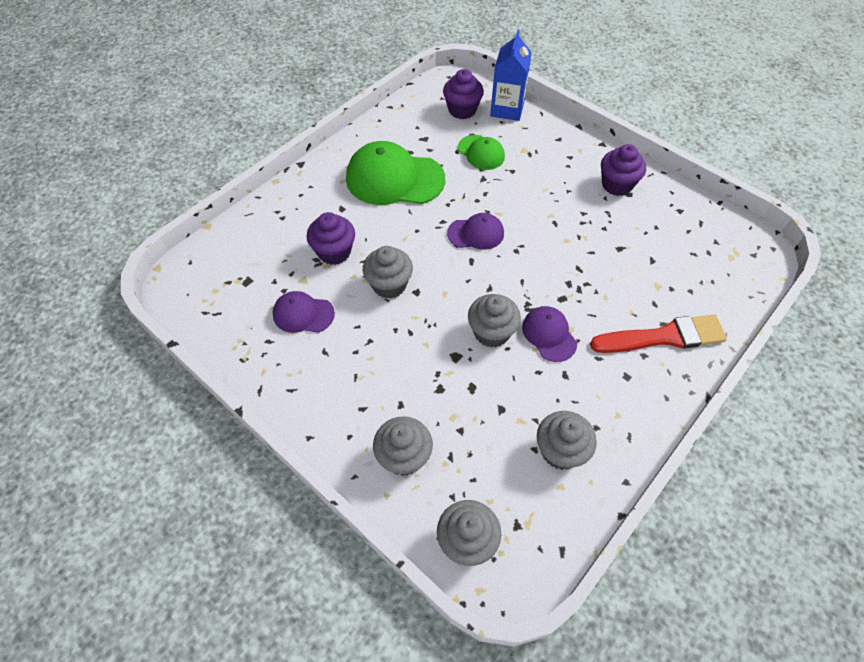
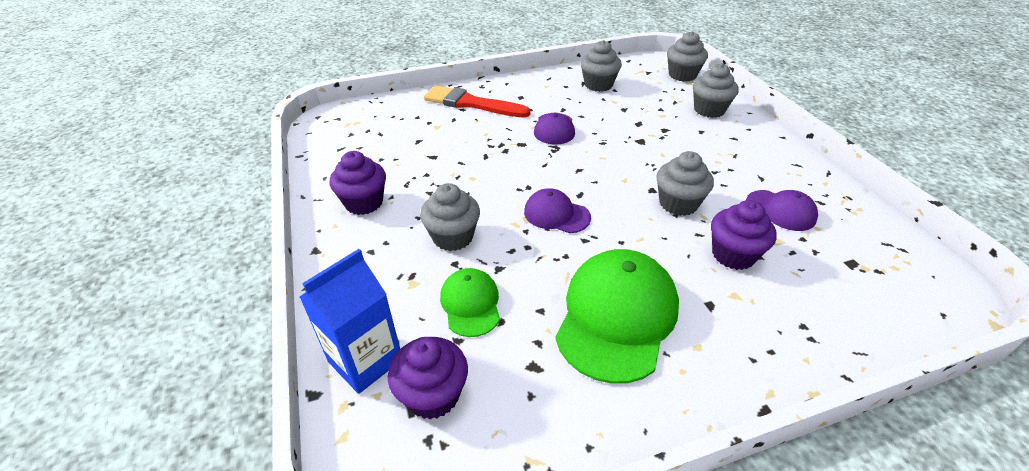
camera: 150 degrees left, 15 degrees down
green cap [346,141,445,205] -> green cap turned 105 degrees counterclockwise [555,249,679,384]
grey cupcake [468,294,521,348] -> grey cupcake moved to [420,183,480,251]

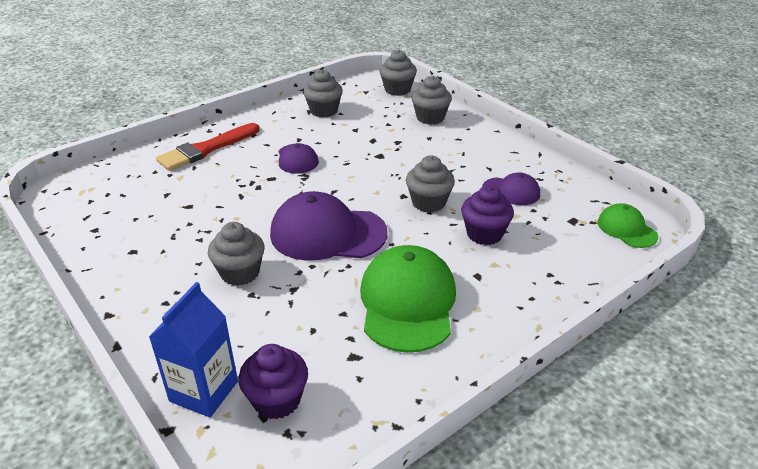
camera: 20 degrees left, 5 degrees down
purple cupcake [330,151,386,215] -> none
red brush [424,85,531,118] -> red brush turned 45 degrees counterclockwise [156,123,259,171]
green cap [440,268,500,337] -> green cap moved to [598,203,658,248]
purple cap [524,188,591,233] -> purple cap [270,191,388,261], size x1.87

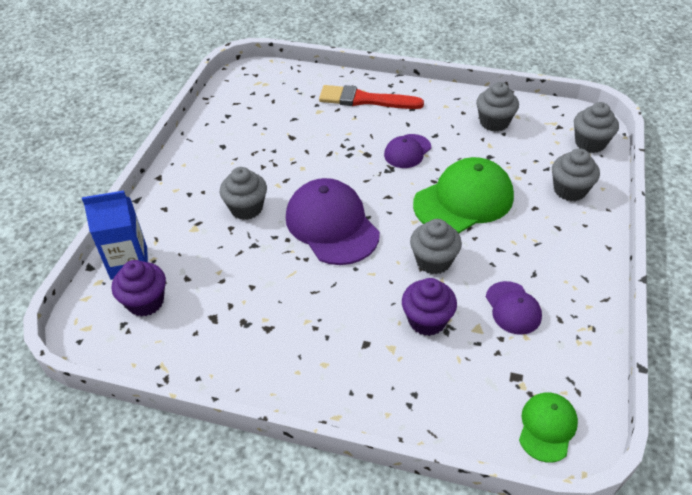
camera: 55 degrees right, 10 degrees up
green cap [360,245,456,353] -> green cap moved to [413,157,514,233]

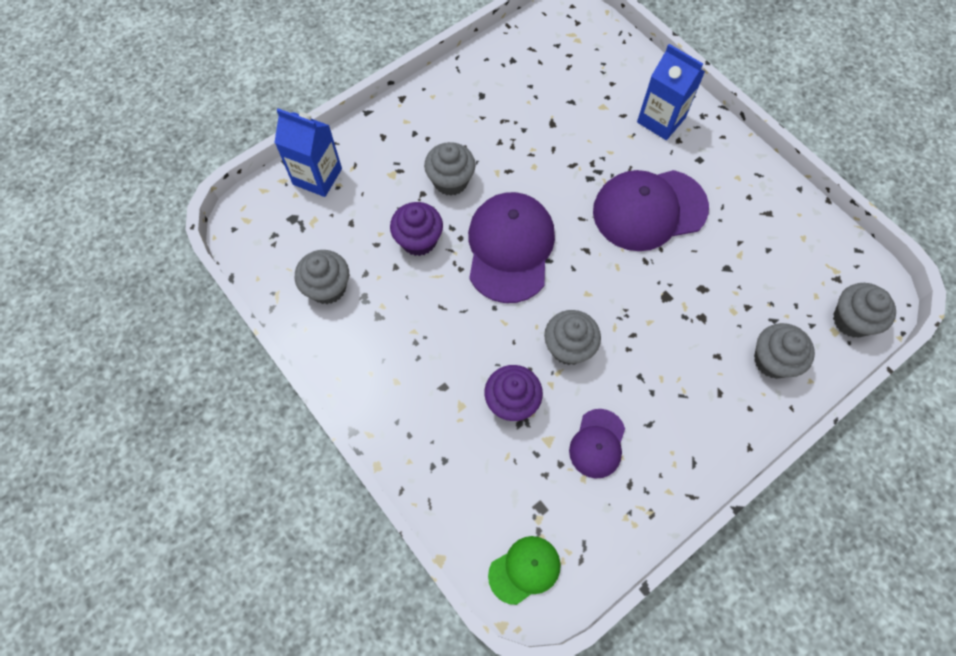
camera: 35 degrees right, 20 degrees up
purple cupcake [112,260,166,317] -> purple cupcake moved to [390,202,443,256]
red brush [319,85,424,109] -> blue carton [637,44,705,140]
purple cap [384,134,431,168] -> purple cap [593,170,709,251], size x1.87
green cap [413,157,514,233] -> none
grey cupcake [476,82,519,132] -> grey cupcake moved to [295,250,349,304]

